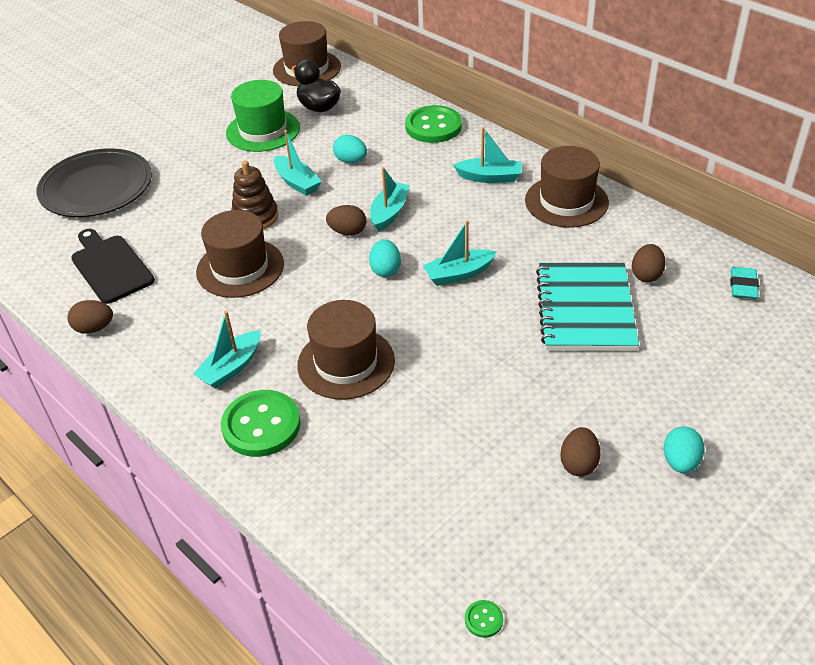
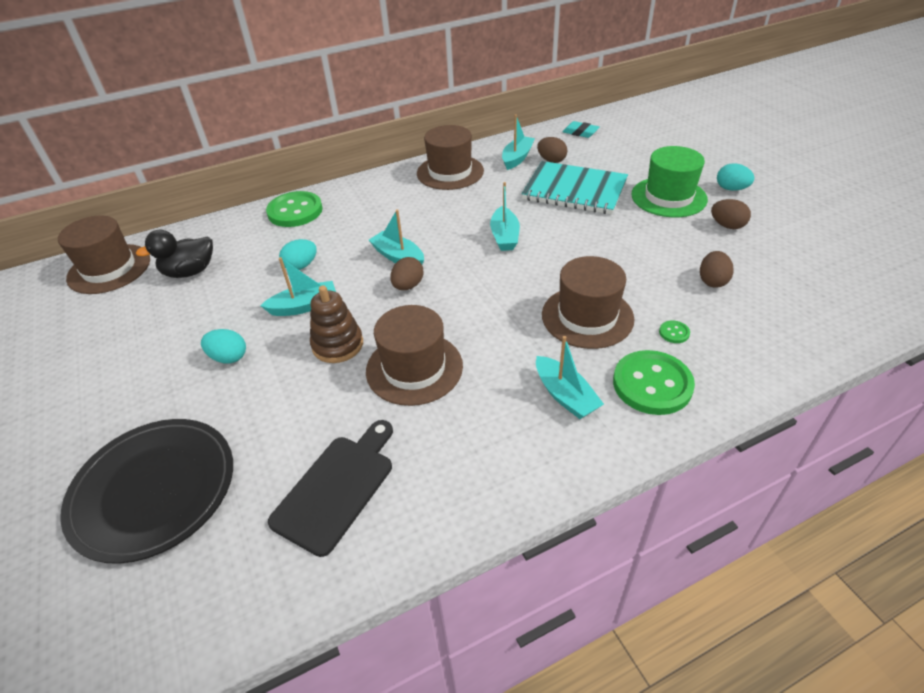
camera: 70 degrees left, 0 degrees up
brown egg [67,300,113,334] -> brown egg moved to [700,251,734,288]
black cutting board [71,229,155,304] -> black cutting board turned 135 degrees clockwise [268,420,393,557]
green hat [226,80,300,152] -> green hat moved to [631,146,708,217]
turquoise egg [369,239,401,277] -> turquoise egg moved to [201,329,246,364]
turquoise boat [453,127,522,183] -> turquoise boat moved to [502,114,535,170]
green button [465,600,503,638] -> green button moved to [659,320,690,343]

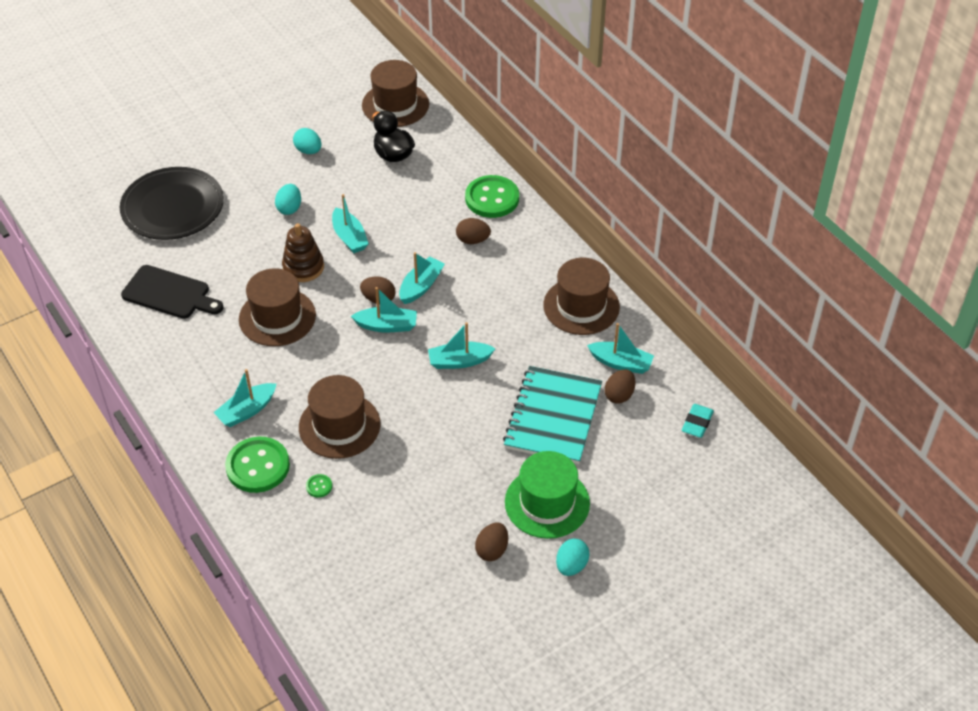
camera: 80 degrees right, 5 degrees up
turquoise egg [279,239,317,270] -> turquoise egg moved to [293,128,321,154]
brown egg [700,251,734,288] -> brown egg moved to [456,218,491,244]
none -> turquoise boat [351,287,417,332]

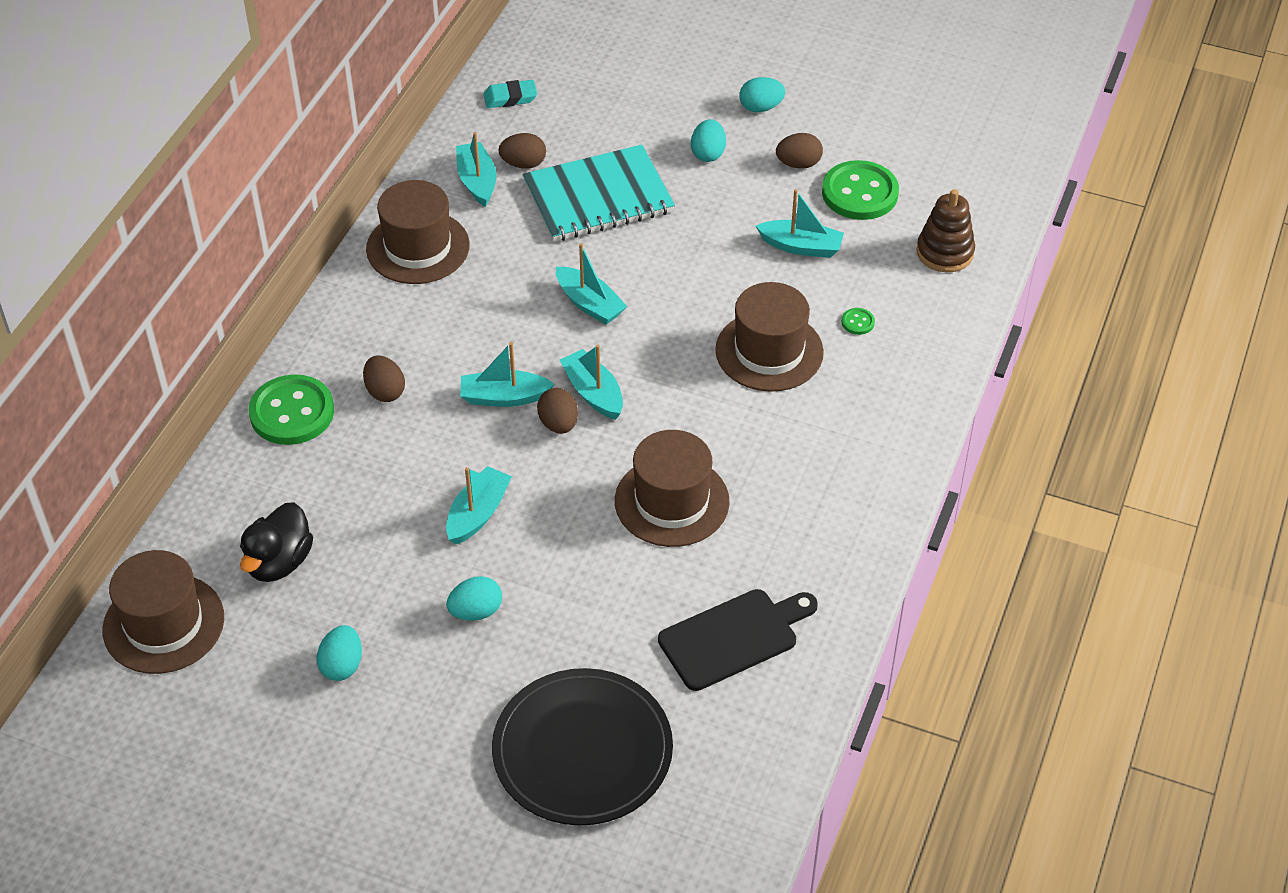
camera: 125 degrees left, 0 degrees up
black cutting board [121,265,223,319] -> black cutting board turned 75 degrees clockwise [658,589,818,691]
turquoise boat [213,369,276,427] -> turquoise boat moved to [756,189,844,258]
green button [225,437,290,493] -> green button moved to [822,160,899,220]
brown stacking toy [282,223,324,282] -> brown stacking toy moved to [916,189,975,272]
green hat [505,451,590,539] -> turquoise egg [691,119,726,162]

